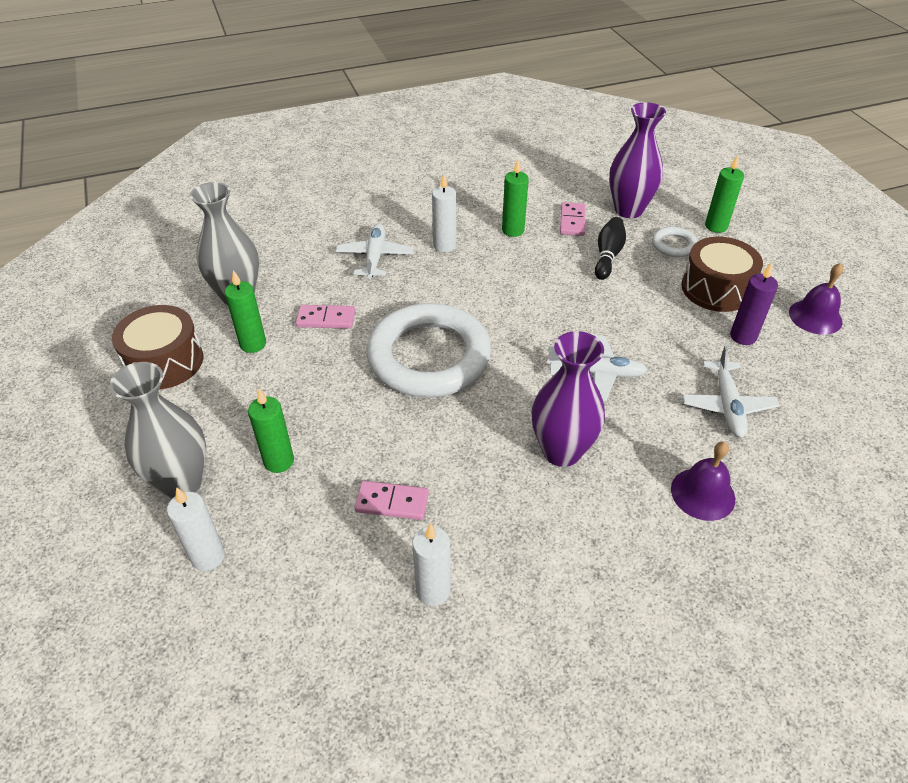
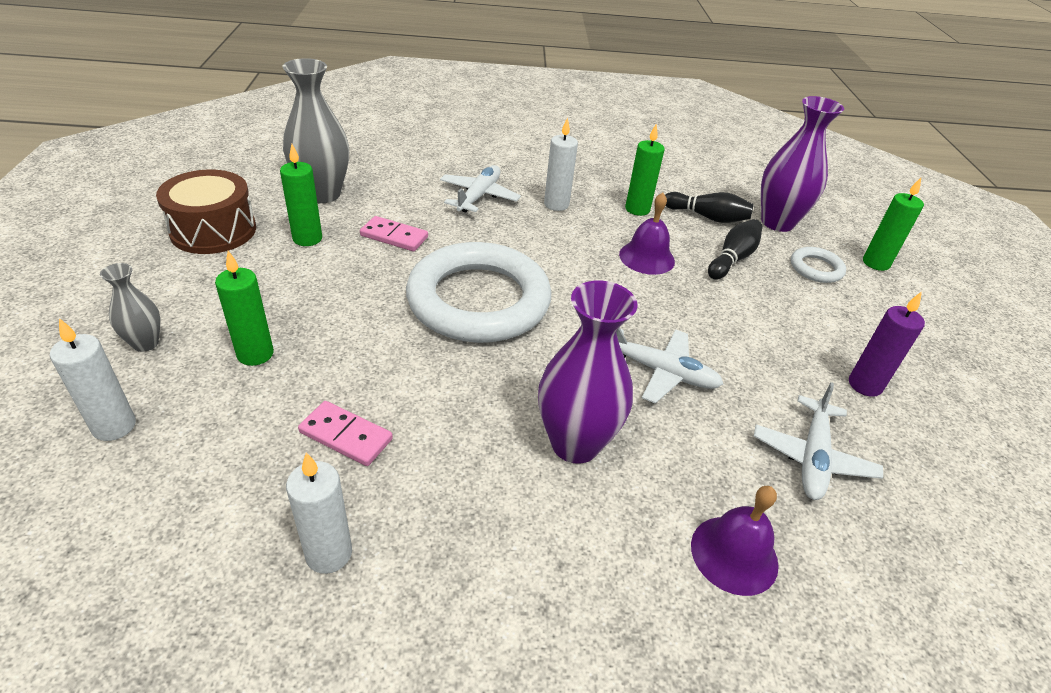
camera: 15 degrees right, 5 degrees down
grey vase [110,362,206,498] -> grey vase [100,263,160,352], size x0.53
pink domino [560,202,586,236] -> black bowling pin [665,192,754,223]
brown drum [681,237,763,312] -> none
purple bell [789,263,843,335] -> purple bell moved to [619,192,675,275]

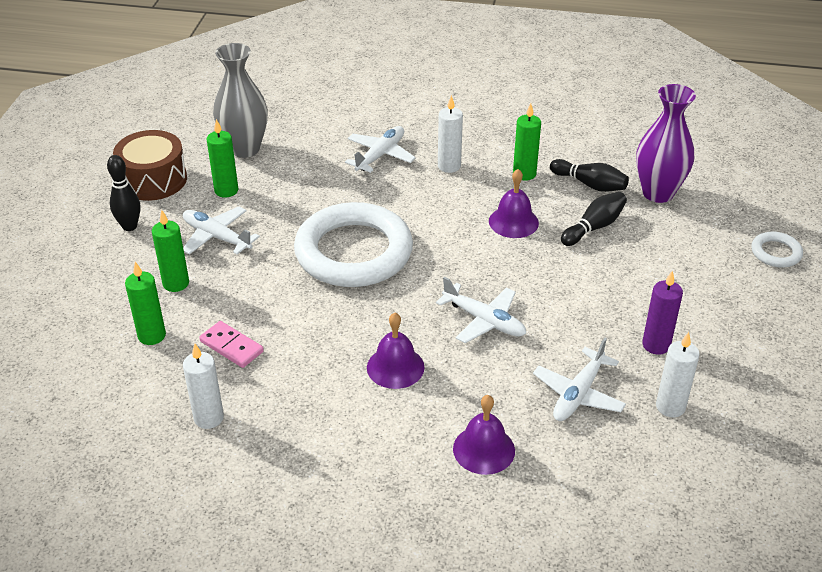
camera: 15 degrees right, 0 degrees up
white candle [50,318,136,441] -> white candle moved to [656,332,700,417]
grey vase [100,263,160,352] -> none
pink domino [360,216,428,251] -> none
purple vase [538,280,638,464] -> purple bell [367,313,425,389]
white ring [791,247,846,283] -> white ring moved to [752,232,803,268]
green candle [863,178,924,271] -> green candle moved to [125,262,166,345]
none -> black bowling pin [107,155,140,231]
none -> white plane [183,206,260,255]

